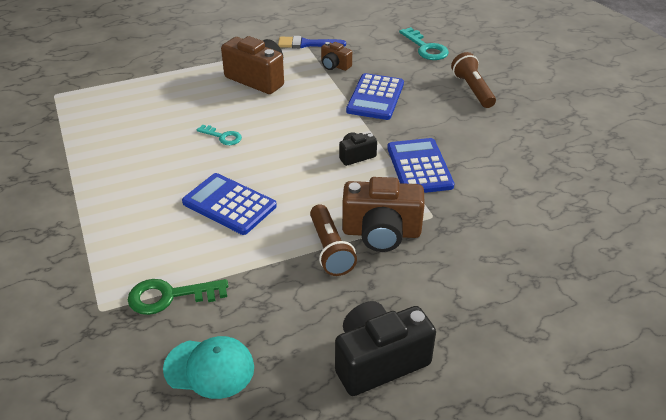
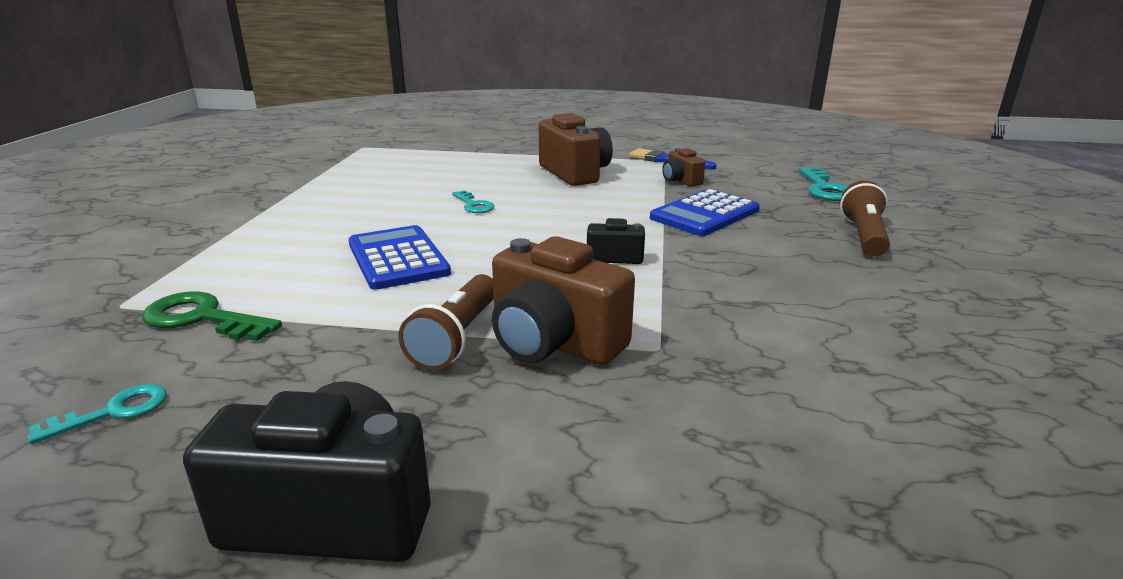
camera: 30 degrees right, 15 degrees down
turquoise cap [163,336,254,399] -> turquoise key [27,384,167,444]
blue calculator [387,138,454,193] -> none

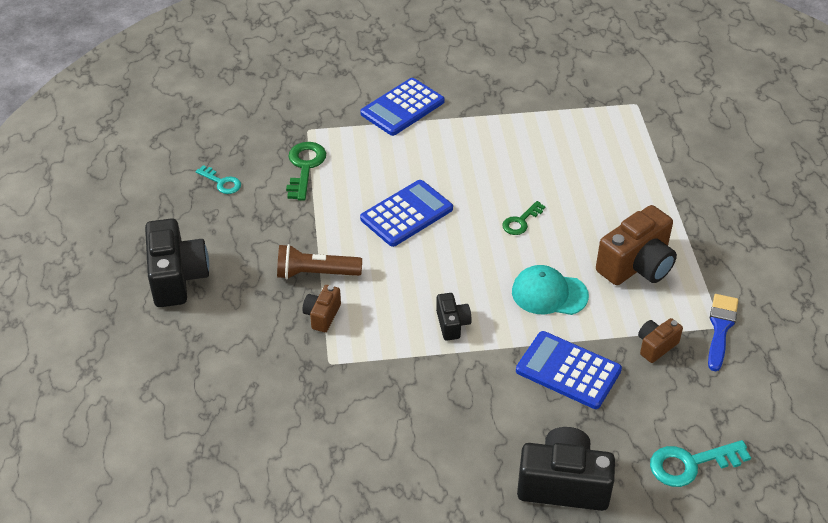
camera: 75 degrees right, 20 degrees up
turquoise key [452,190,495,213] -> green key [502,201,545,235]
brown camera [492,236,635,365] -> brown camera [302,285,341,332], size x0.52
brown flashlight [840,180,890,257] -> black camera [517,427,615,511]
none -> blue calculator [360,78,445,136]
none -> turquoise cap [512,265,589,315]

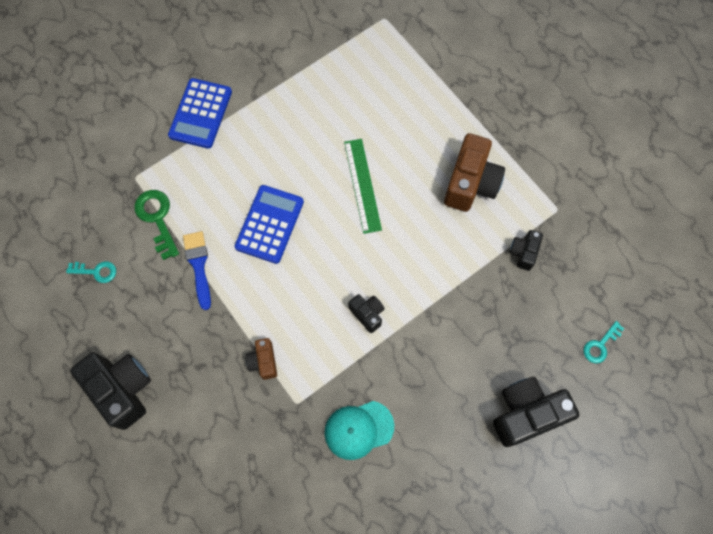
camera: 30 degrees left, 25 degrees up
brown flashlight [277,244,362,279] -> none
green key [502,201,545,235] -> green ruler [344,139,382,234]
turquoise cap [512,265,589,315] -> turquoise cap moved to [325,401,394,460]
blue calculator [516,331,622,409] -> none
brown camera [638,318,683,363] -> black camera [510,230,543,271]
turquoise key [650,440,751,487] -> turquoise key [583,321,624,364], size x0.63
blue brush [708,294,738,371] -> blue brush moved to [183,231,211,310]

